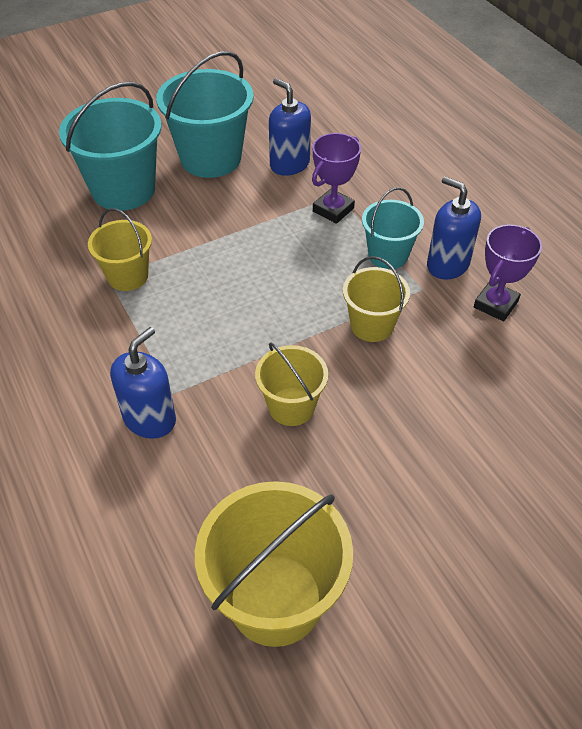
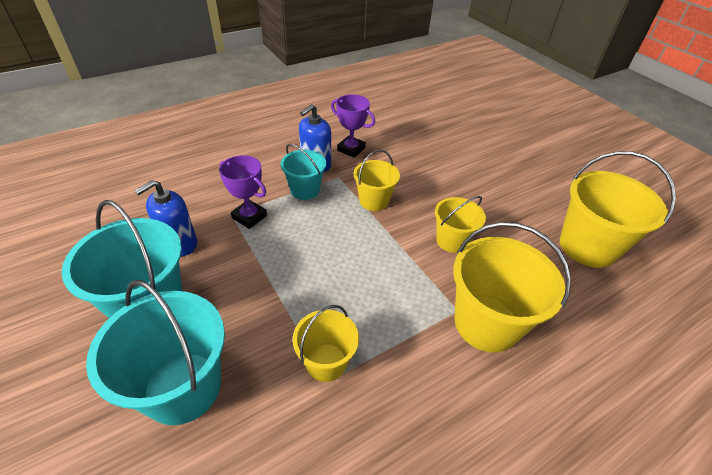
camera: 95 degrees left, 5 degrees down
blue soap dispenser [110,327,176,439] -> yellow bucket [453,222,571,352]

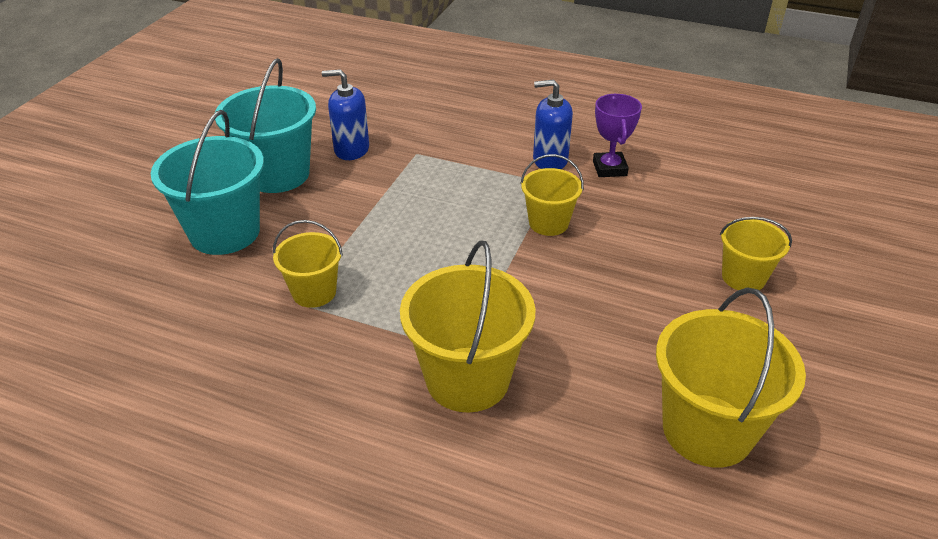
camera: 55 degrees right, 5 degrees down
purple trophy [219,155,267,229] -> none
turquoise bucket [281,144,326,200] -> none
yellow bucket [435,196,486,253] -> yellow bucket moved to [720,217,792,290]

